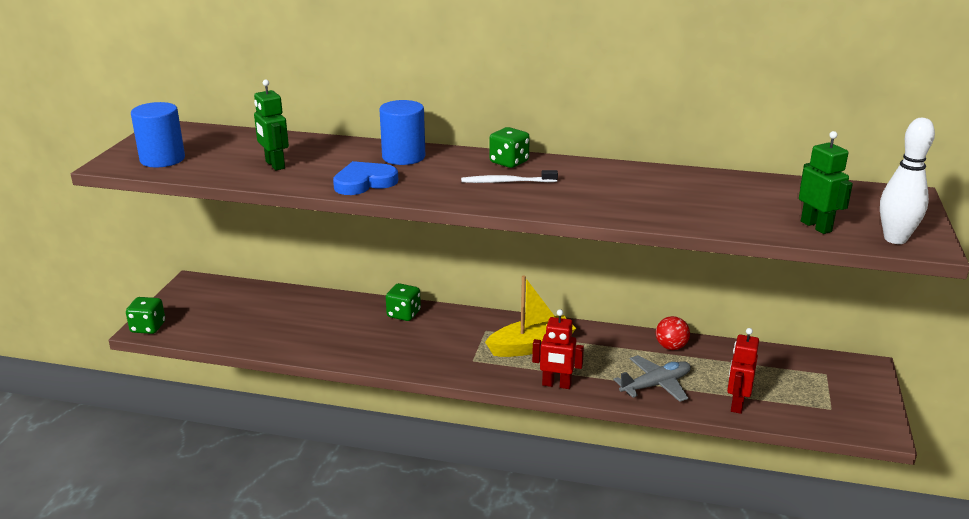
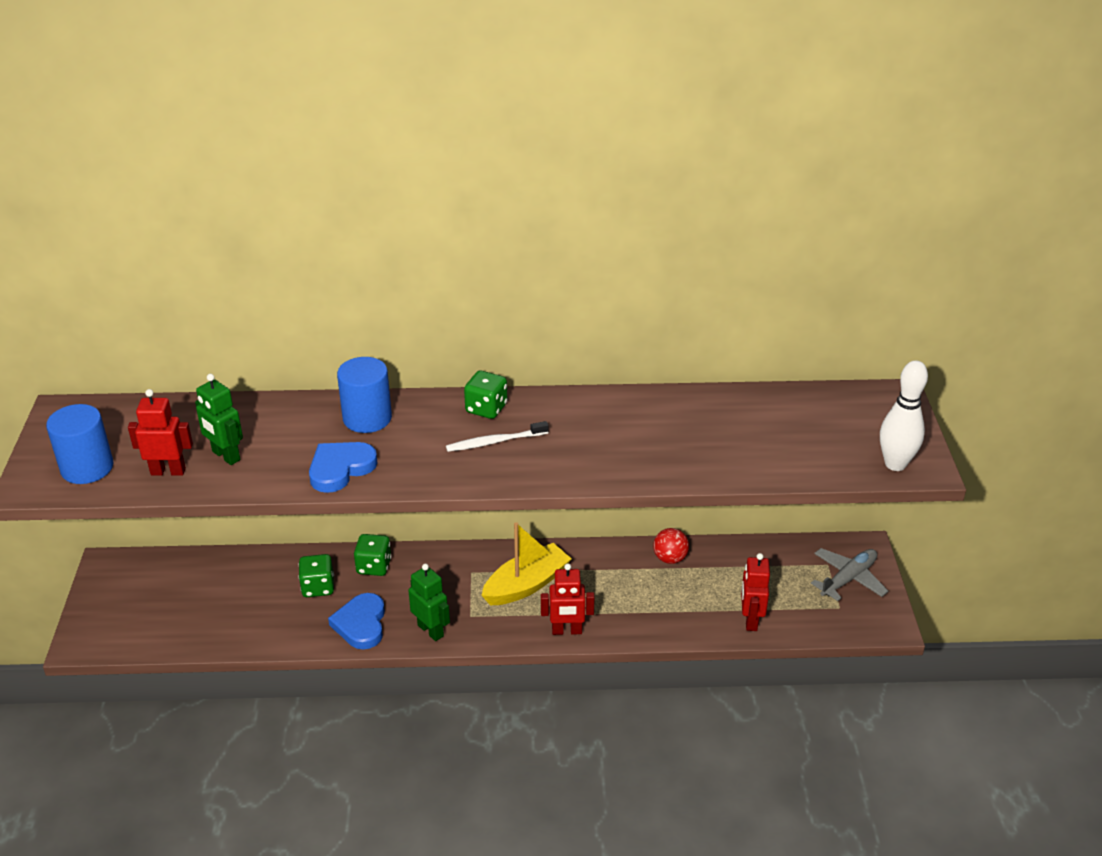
camera: 15 degrees left, 10 degrees up
green dice [126,297,165,334] -> green dice moved to [299,554,334,597]
grey plane [613,355,691,402] -> grey plane moved to [811,548,888,601]
green robot [799,131,853,234] -> green robot moved to [408,564,450,641]
none -> red robot [128,389,193,476]
none -> blue heart [328,593,385,650]

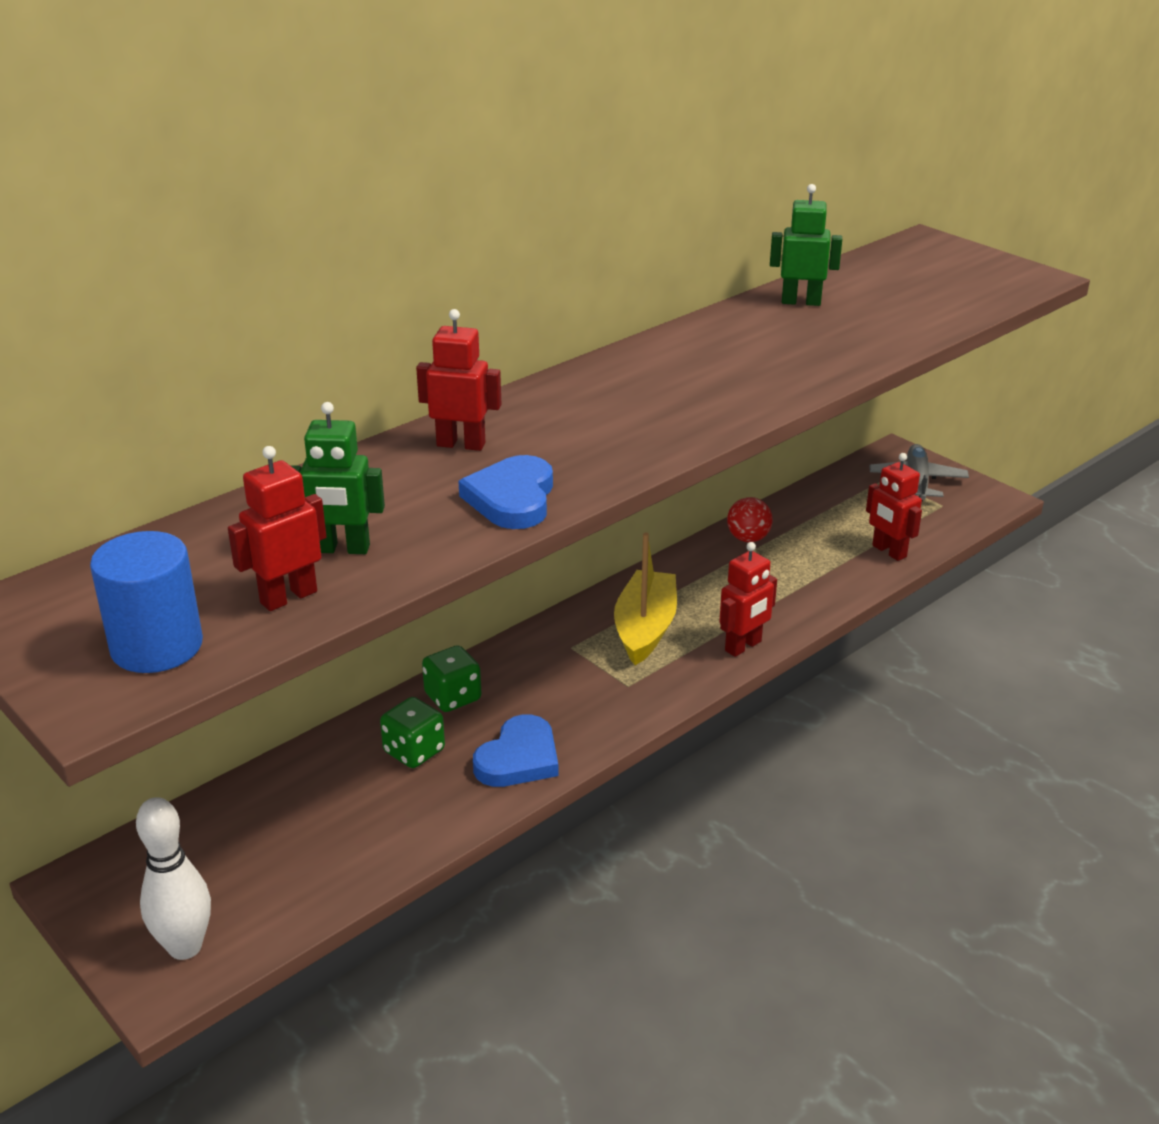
camera: 40 degrees left, 5 degrees down
blue heart [328,593,385,650] -> blue heart turned 105 degrees counterclockwise [473,714,558,787]
blue cylinder [337,357,392,433] -> red robot [416,309,502,451]
green robot [408,564,450,641] -> green robot moved to [770,184,842,306]
white toothbrush [446,421,549,452] -> none
green dice [464,371,507,419] -> none
white bowling pin [880,360,928,471] -> white bowling pin moved to [136,797,211,960]

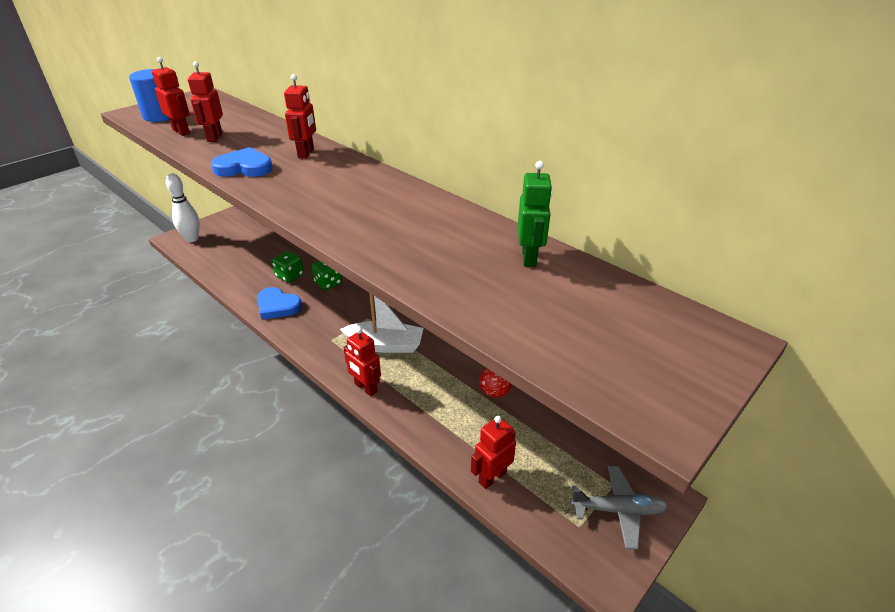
camera: 85 degrees right, 5 degrees up
green robot [290,402,385,554] -> red robot [188,61,223,142]
yellow boat [614,533,677,665] -> white boat [340,293,424,353]

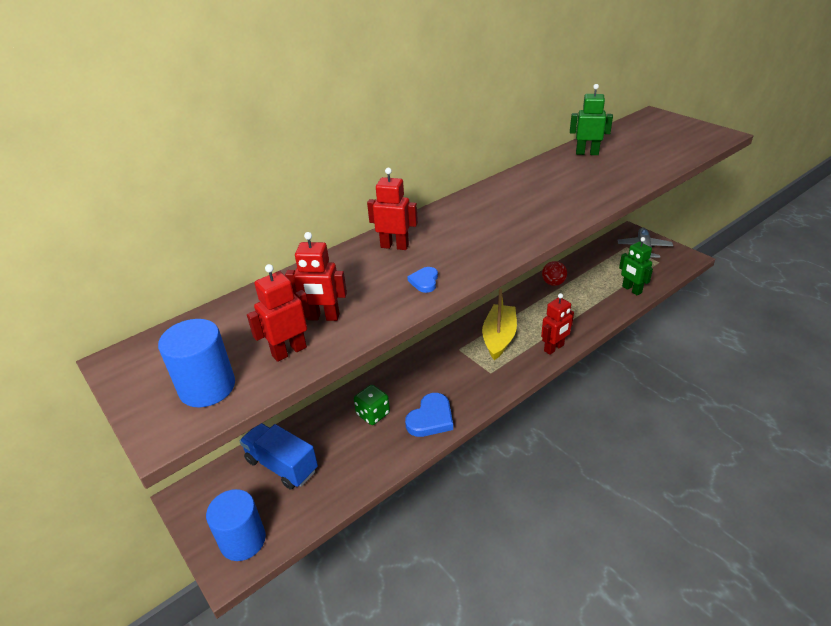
camera: 80 degrees left, 0 degrees up
white bowling pin [166,174,200,242] -> blue cylinder [206,489,266,561]
blue heart [211,147,273,177] -> blue heart [407,267,438,293], size x0.54
green dice [312,261,342,290] -> none
white boat [340,293,424,353] -> yellow boat [482,288,517,360]
red robot [471,416,516,489] -> green robot [619,237,653,296]
none -> blue truck [240,423,318,489]

